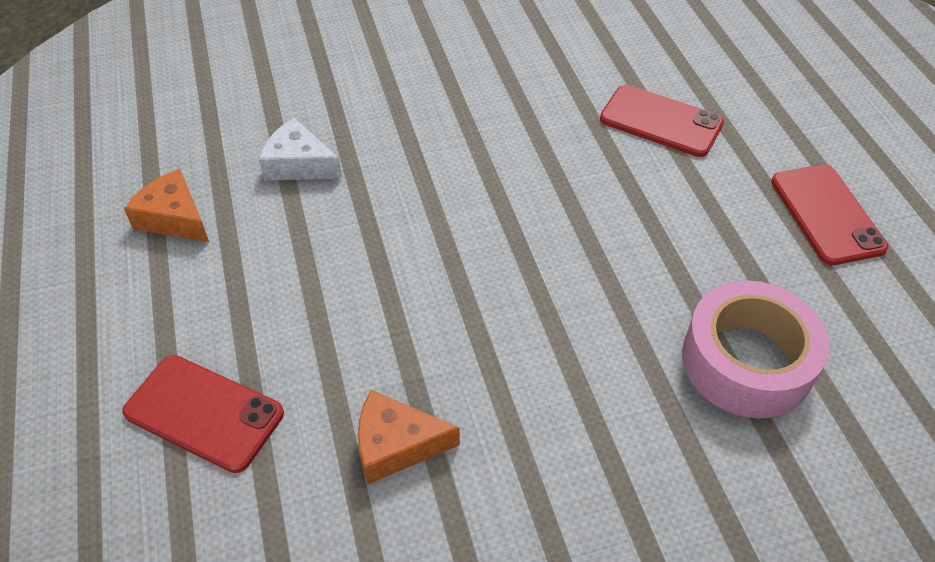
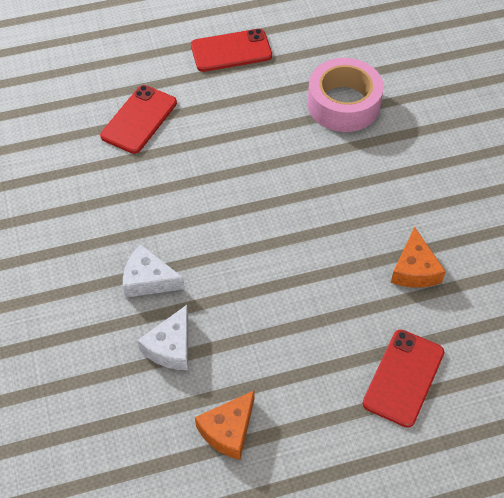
camera: 90 degrees left, 5 degrees up
none -> white cheese [123,245,185,298]

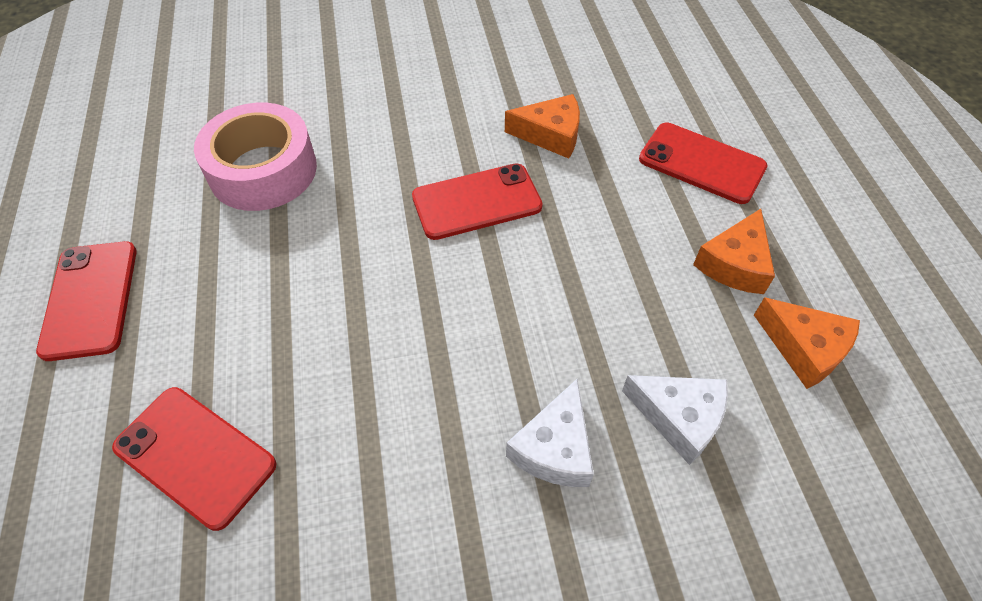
camera: 85 degrees left, 0 degrees up
none -> red phone [412,163,543,240]
none -> orange cheese [693,209,775,294]

